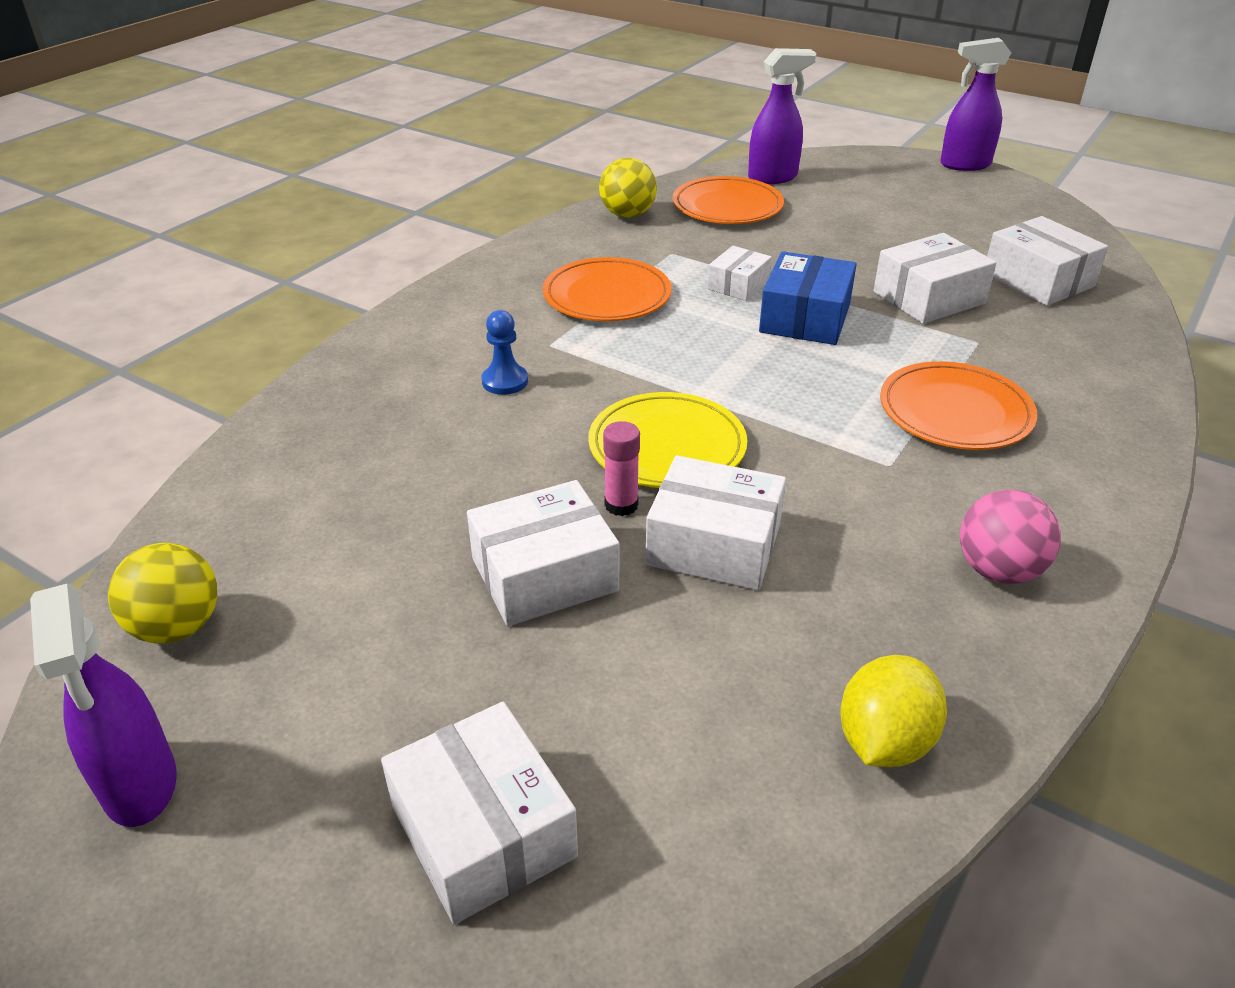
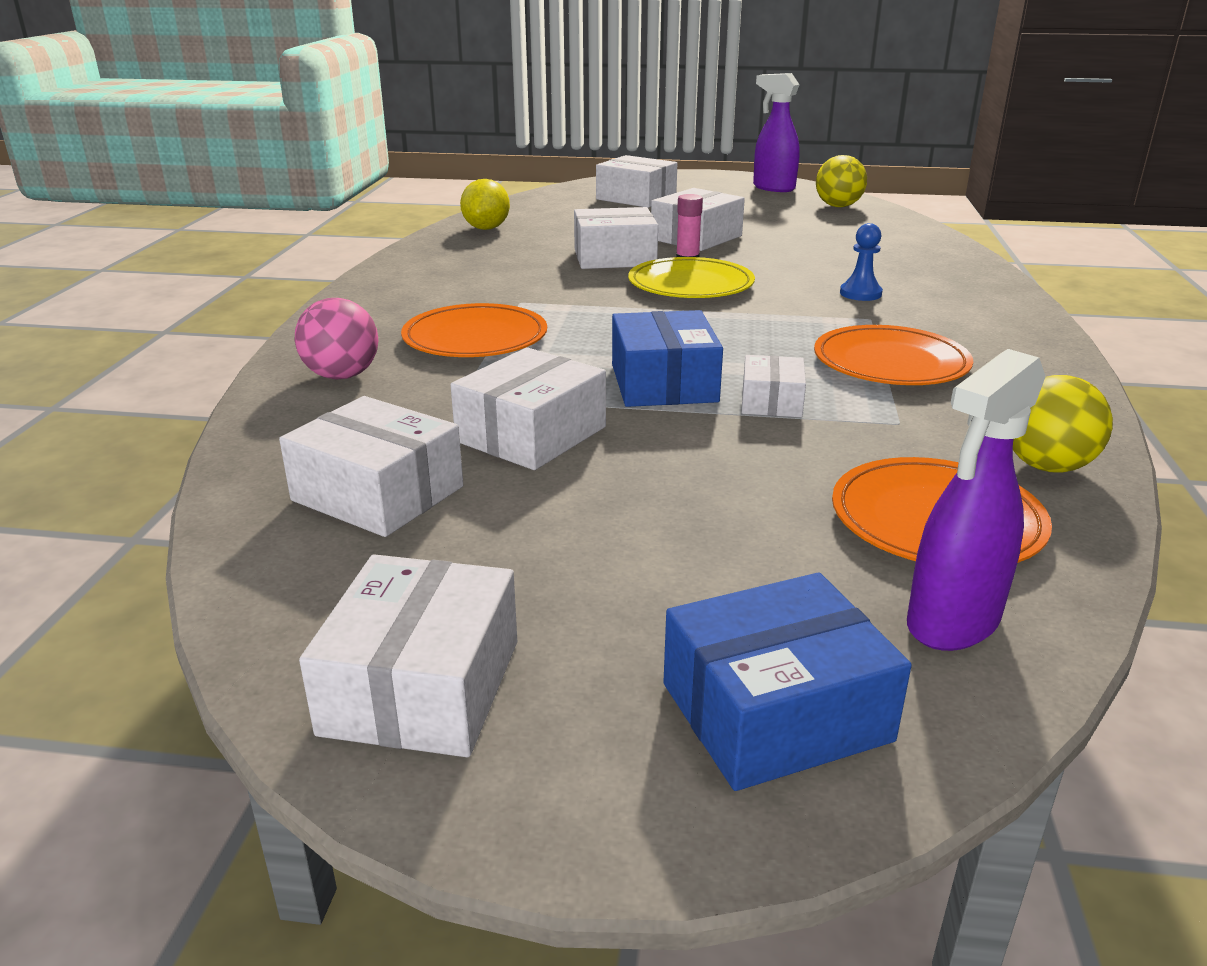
camera: 155 degrees right, 10 degrees down
purple spray bottle [940,38,1011,171] -> none
pink ball [960,490,1061,584] -> pink ball moved to [295,298,378,380]
none -> white box [299,554,517,757]
none -> blue box [663,573,912,791]

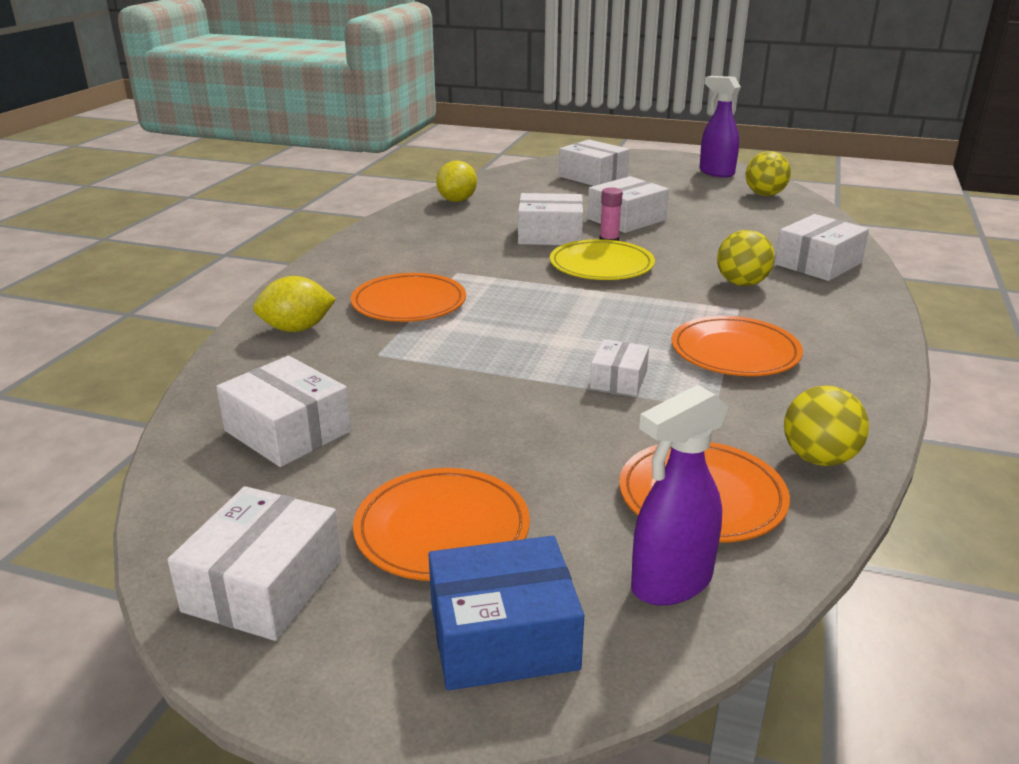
camera: 10 degrees right, 0 degrees up
pink ball [295,298,378,380] -> yellow lemon [253,276,336,332]
white box [451,347,606,470] -> white box moved to [774,214,869,281]
blue box [612,310,723,407] -> none
blue pawn [840,223,883,301] -> yellow ball [717,230,775,286]
none -> orange plate [353,468,530,581]

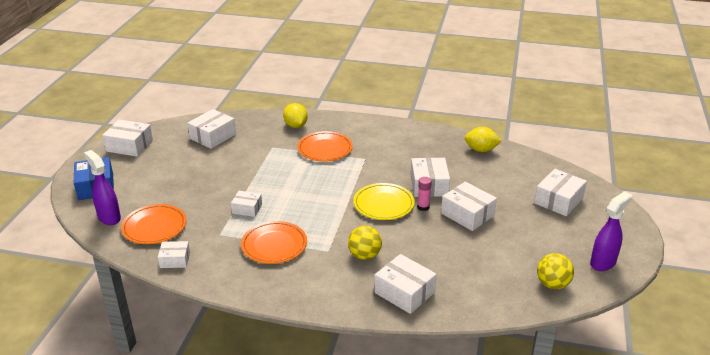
camera: 85 degrees right, 5 degrees up
orange plate [353,468,530,581] -> none
yellow ball [784,385,869,466] -> white box [158,241,190,268]

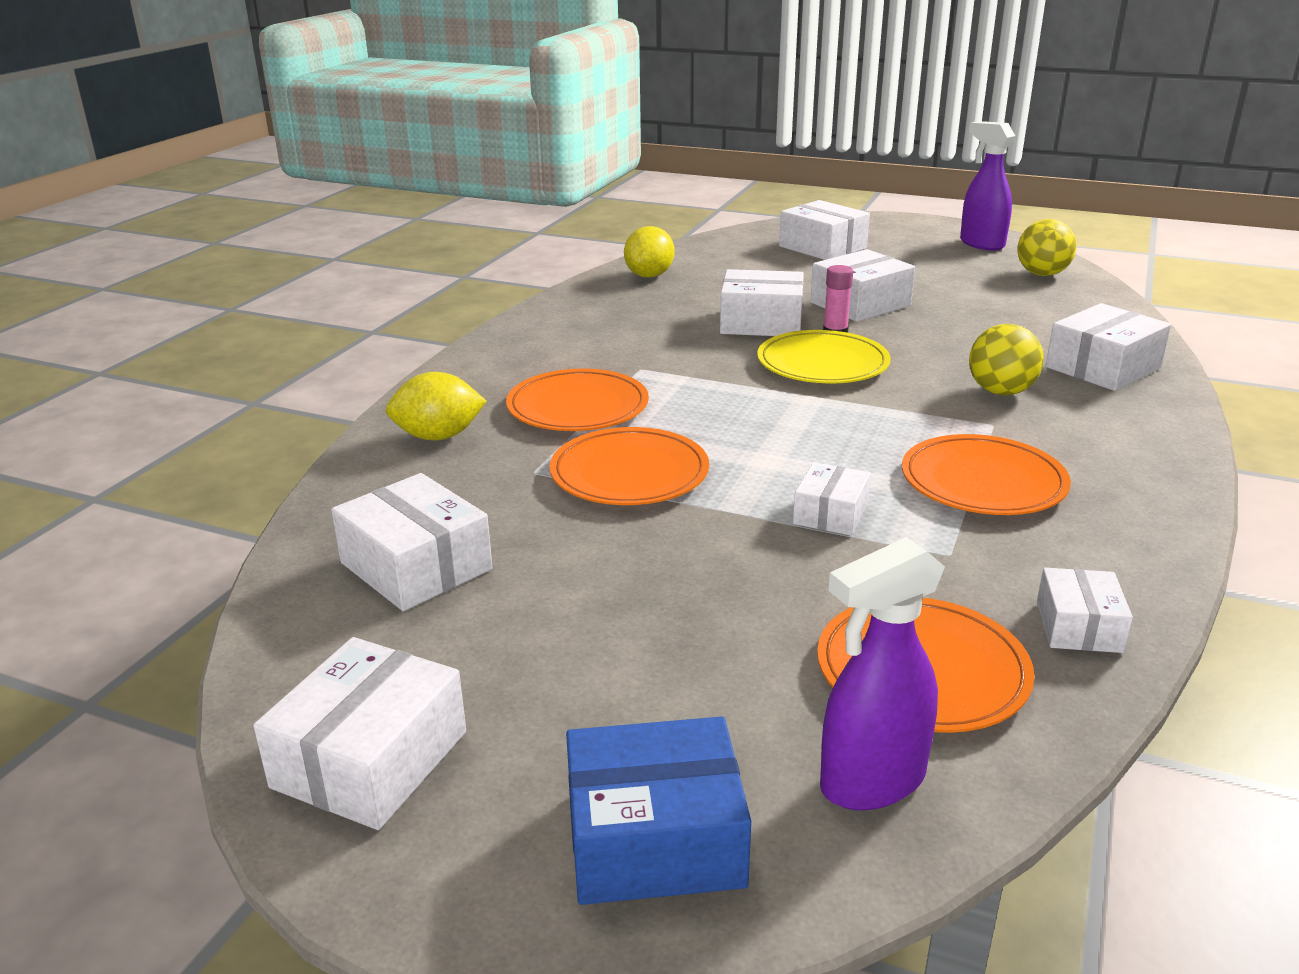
camera: 80 degrees left, 5 degrees down
none -> orange plate [550,427,709,505]

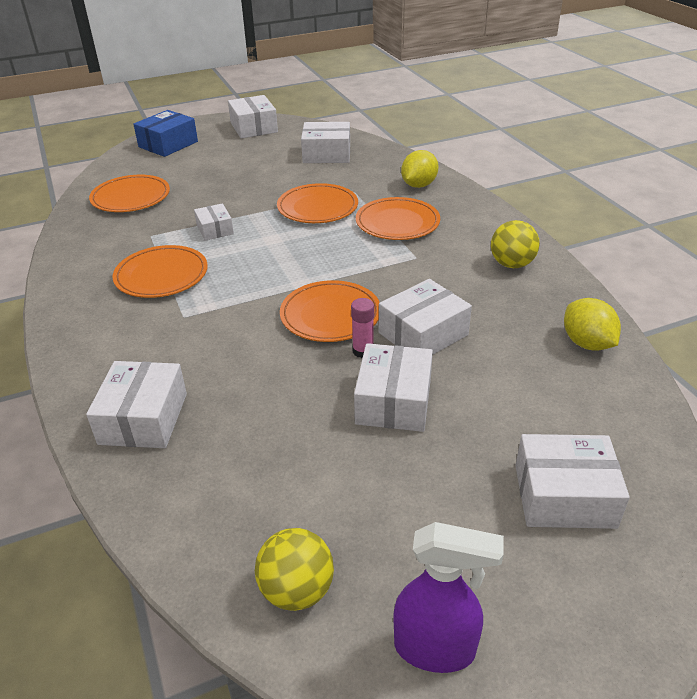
camera: 135 degrees right, 10 degrees up
yellow plate [757,330,891,384] -> orange plate [280,280,380,342]
purple spray bottle [820,537,945,810] -> none
yellow ball [969,324,1044,395] -> yellow ball moved to [491,220,540,268]
white box [1037,568,1133,653] -> none

